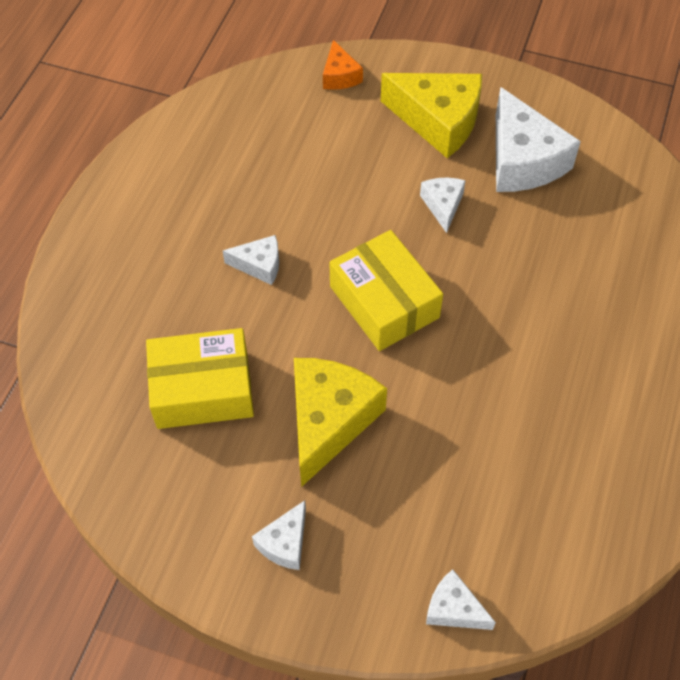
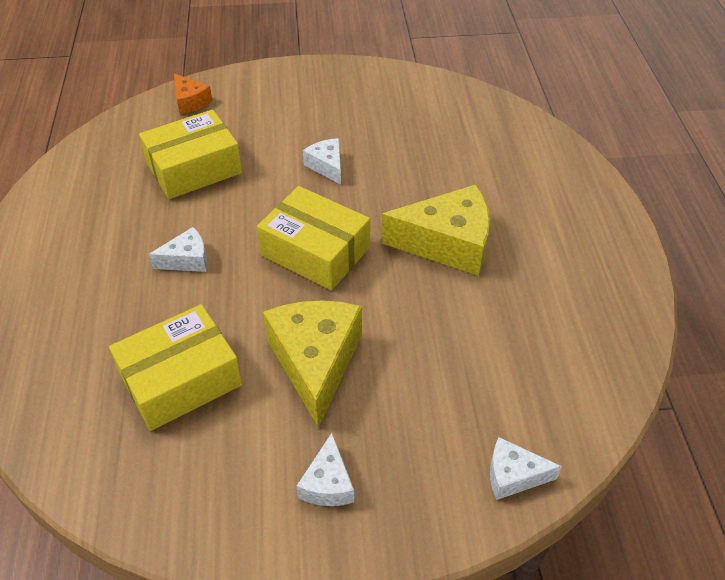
camera: 25 degrees left, 10 degrees down
yellow cheese [381,73,482,158] -> yellow cheese moved to [381,185,490,276]
white cheese [496,87,581,192] -> none
none -> yellow box [139,109,242,199]

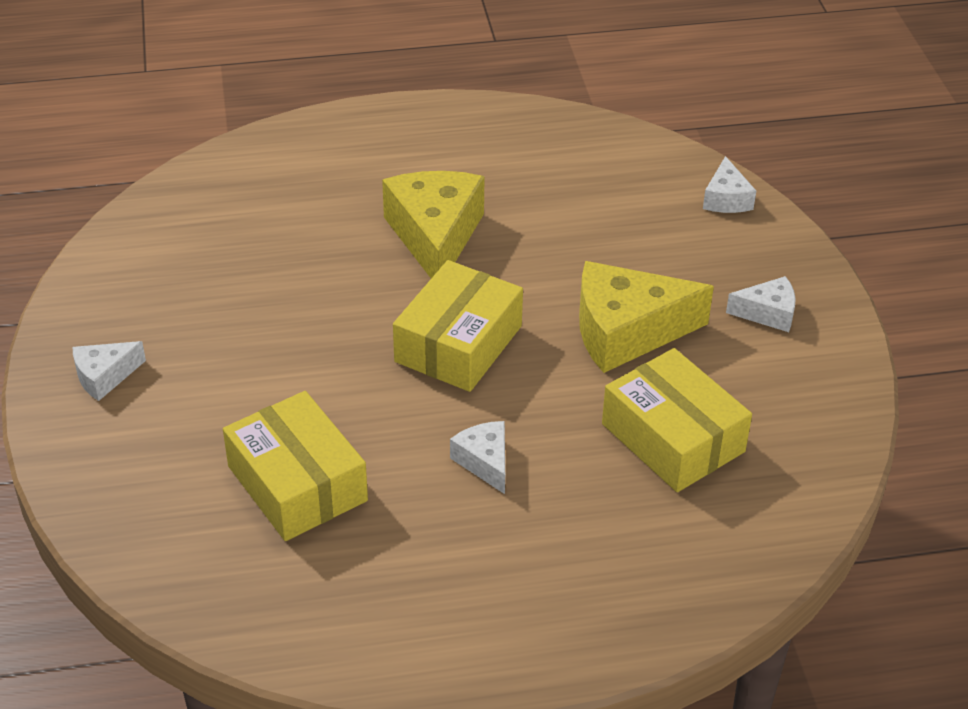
camera: 95 degrees left, 5 degrees down
orange cheese [174,74,212,114] -> none
white cheese [303,138,341,185] -> white cheese moved to [73,341,146,401]

